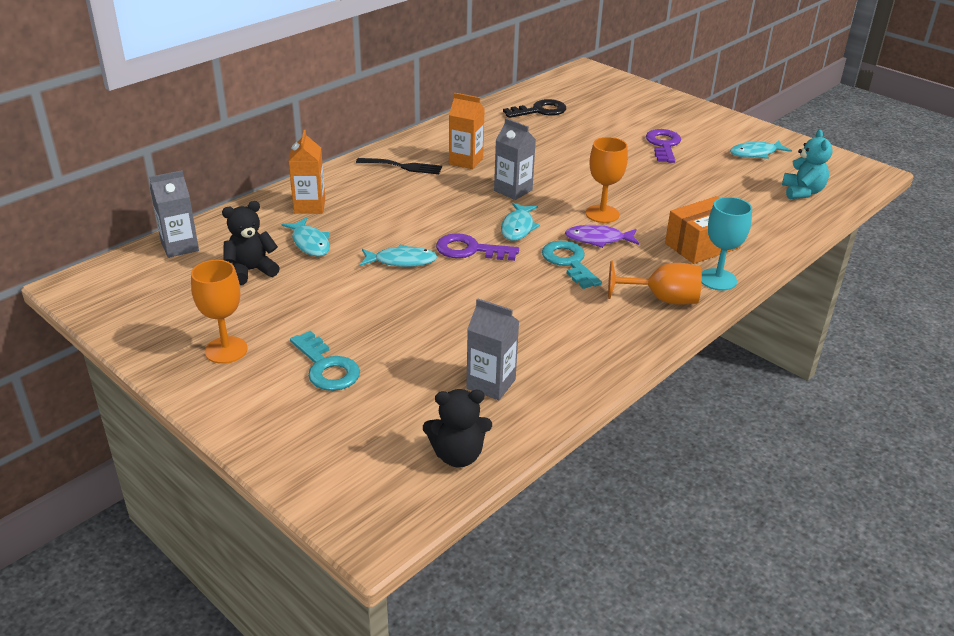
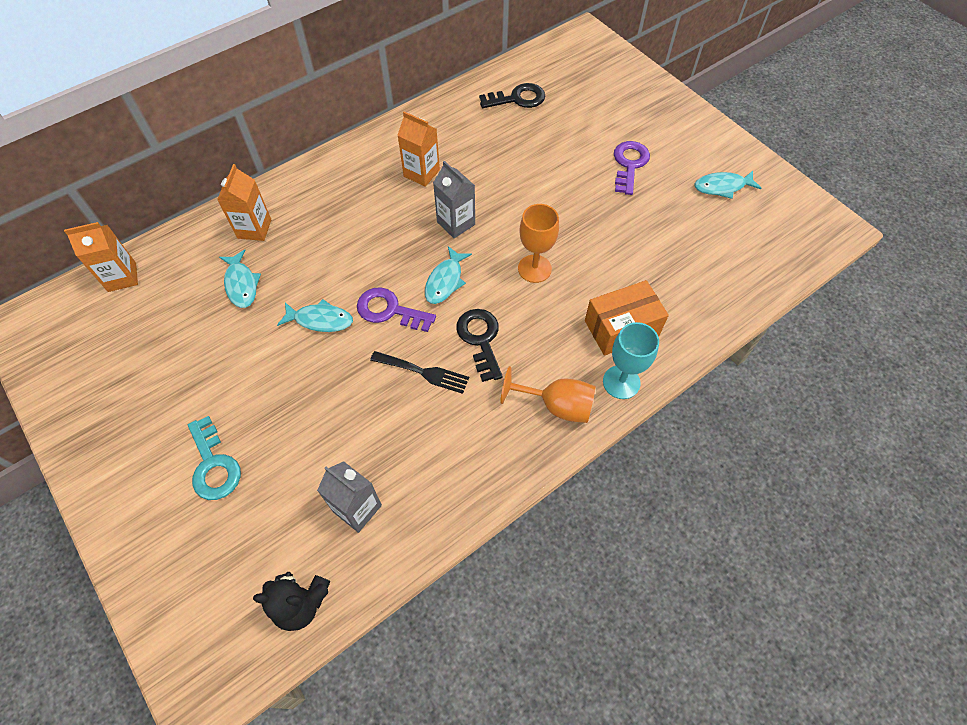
camera: 10 degrees right, 25 degrees up
grey carton [150,170,199,258] -> orange carton [64,222,138,292]
orange goblet [191,260,248,364] -> none
black teddy bear [222,201,280,285] -> none
black fork [356,158,442,174] -> black fork moved to [370,351,469,394]
turquoise key [542,241,602,289] -> black key [456,309,503,382]
purple fish [565,225,639,248] -> none
turquoise teddy bear [782,130,833,199] -> none

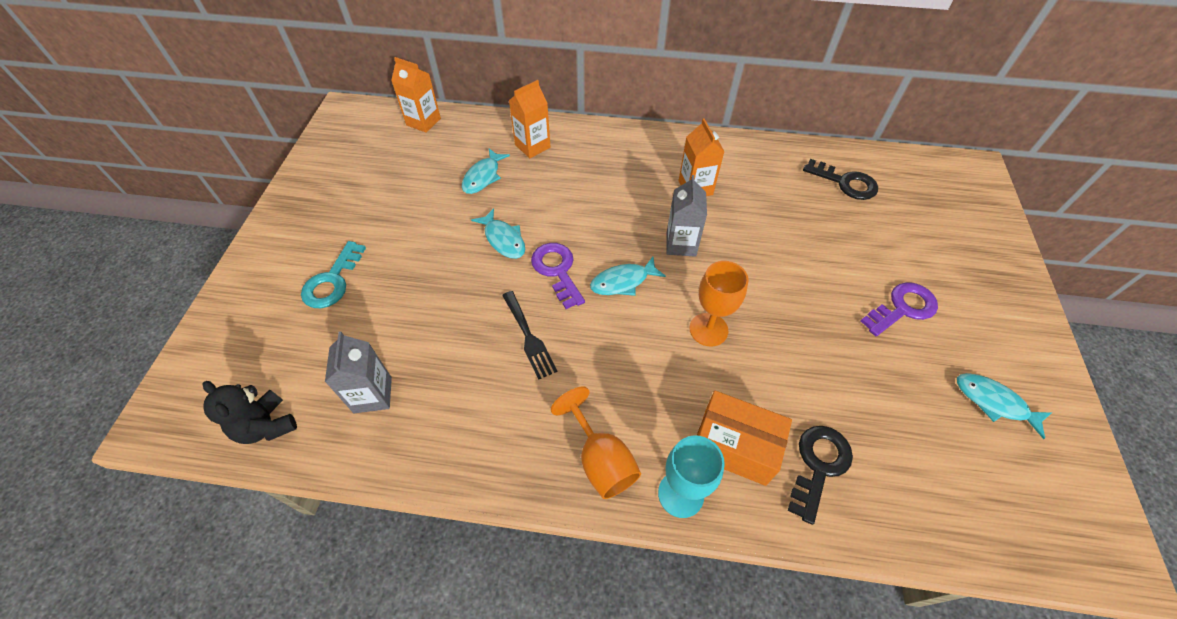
camera: 45 degrees right, 5 degrees down
black key [456,309,503,382] -> black key moved to [788,426,853,525]

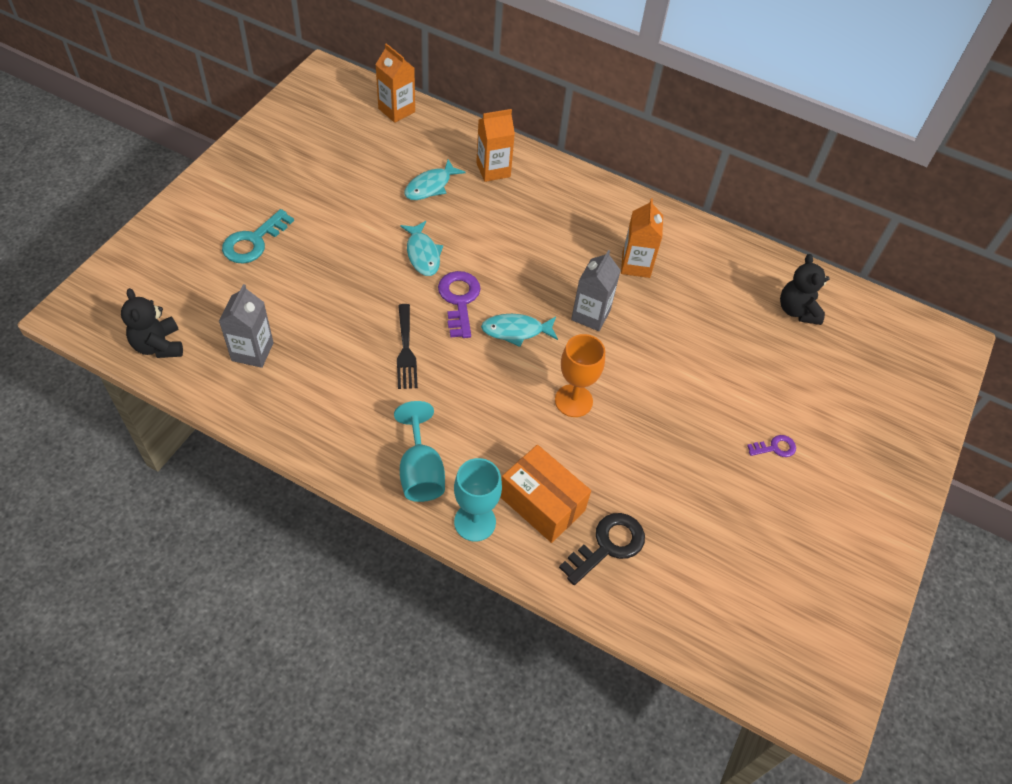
camera: 15 degrees right, 0 degrees up
orange goblet [551,386,641,499] -> turquoise goblet [394,401,445,502]
black key [803,159,878,200] -> black teddy bear [780,254,830,325]
purple key [861,282,938,336] -> purple key [747,435,796,457], size x0.55
turquoise fish [957,373,1052,439] -> none

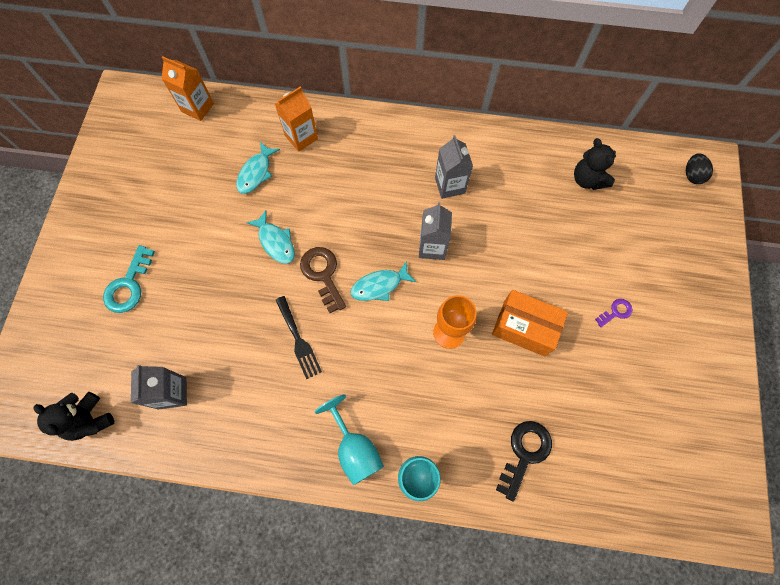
camera: 15 degrees left, 15 degrees up
purple key [438,271,481,338] -> brown key [300,247,346,313]
orange box [500,445,591,543] -> orange box moved to [492,290,568,357]
orange carton [621,198,663,278] -> grey carton [435,135,473,199]
none -> black egg [686,153,713,184]

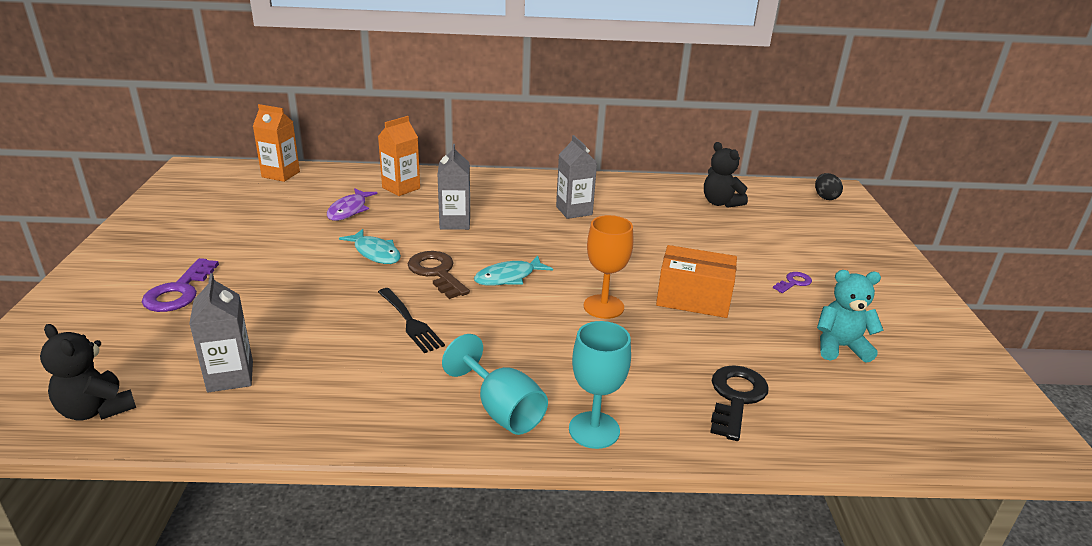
camera: 10 degrees left, 40 degrees down
turquoise key [103,245,155,313] -> purple key [142,258,219,312]
turquoise fish [236,142,280,194] -> purple fish [327,188,378,221]
grey carton [419,202,452,260] -> grey carton moved to [437,144,470,230]
none -> turquoise teddy bear [817,270,884,363]

